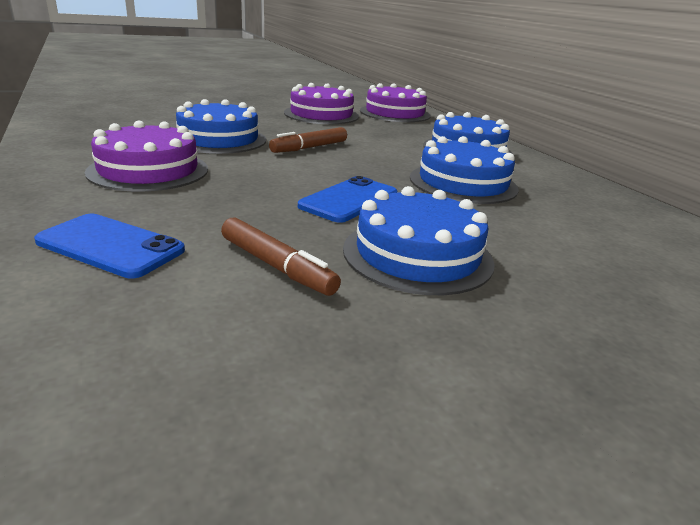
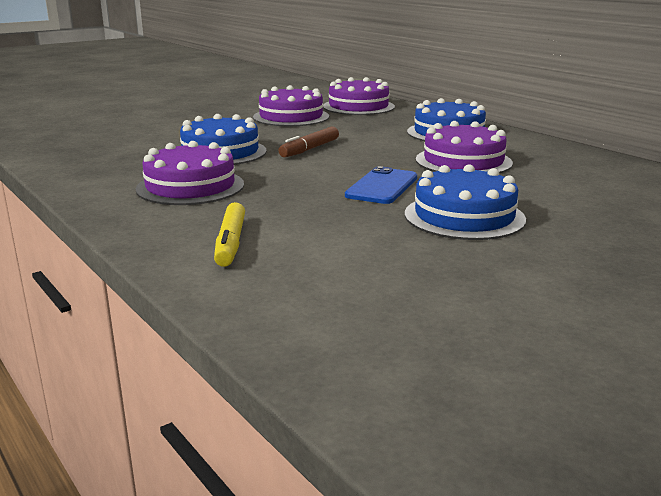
camera: 10 degrees left, 5 degrees down
blue phone [34,214,185,278] -> yellow marker [214,202,245,267]
brown marker [221,218,341,296] -> none
blue cake [410,136,519,204] -> purple cake [416,121,513,173]

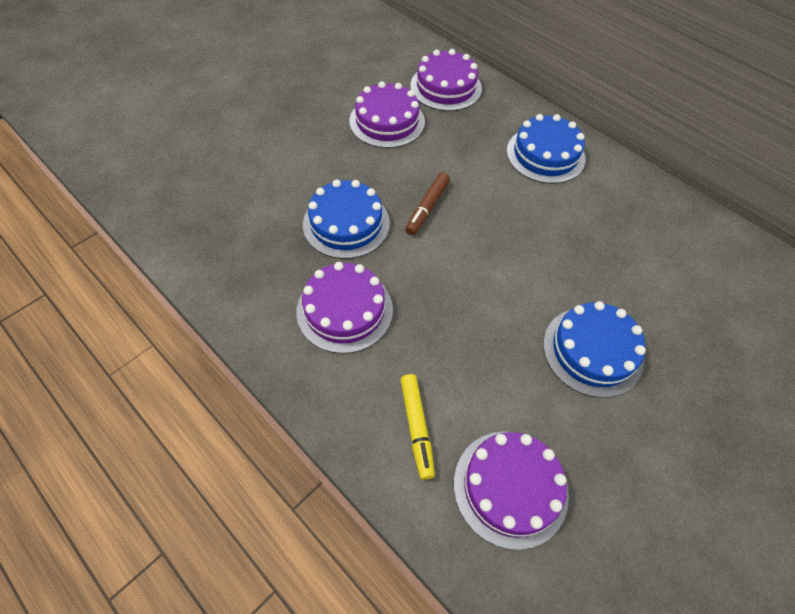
camera: 10 degrees left, 35 degrees up
blue phone [345,166,417,204] -> none
purple cake [416,121,513,173] -> purple cake moved to [454,431,569,550]

